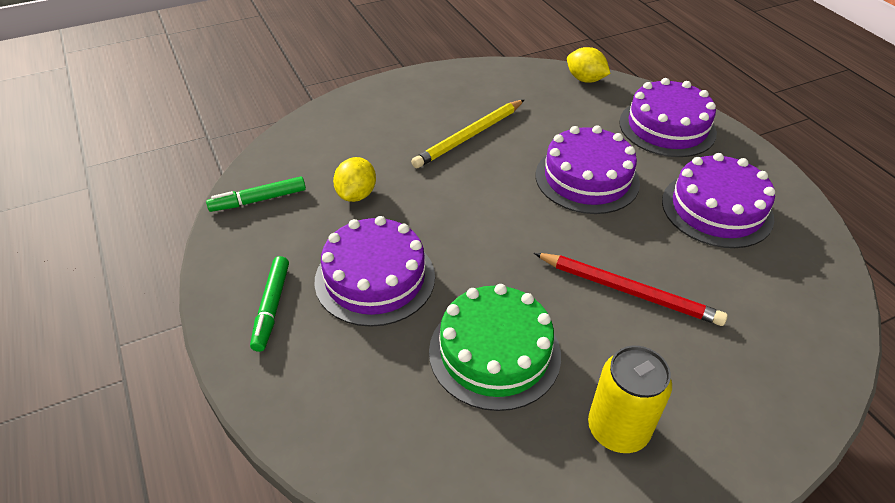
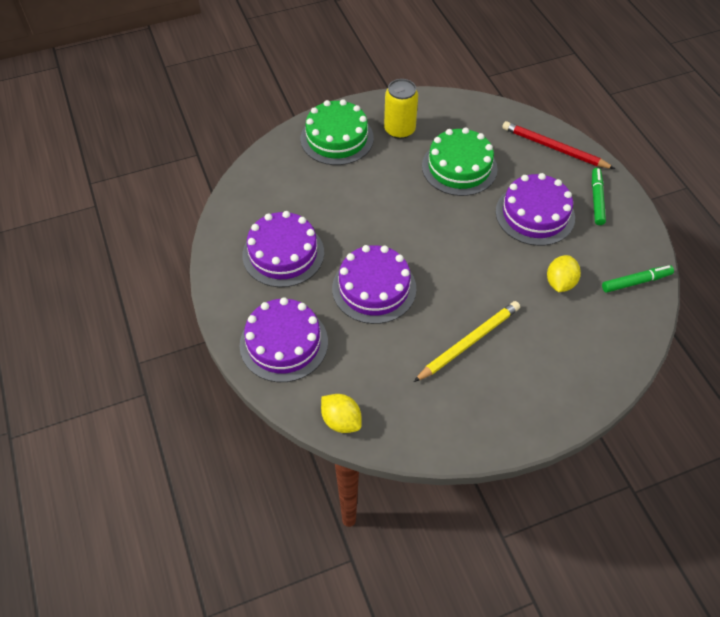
camera: 175 degrees left, 10 degrees up
red pencil [534,253,728,326] -> red pencil moved to [502,121,615,169]
none -> green cake [300,99,374,165]

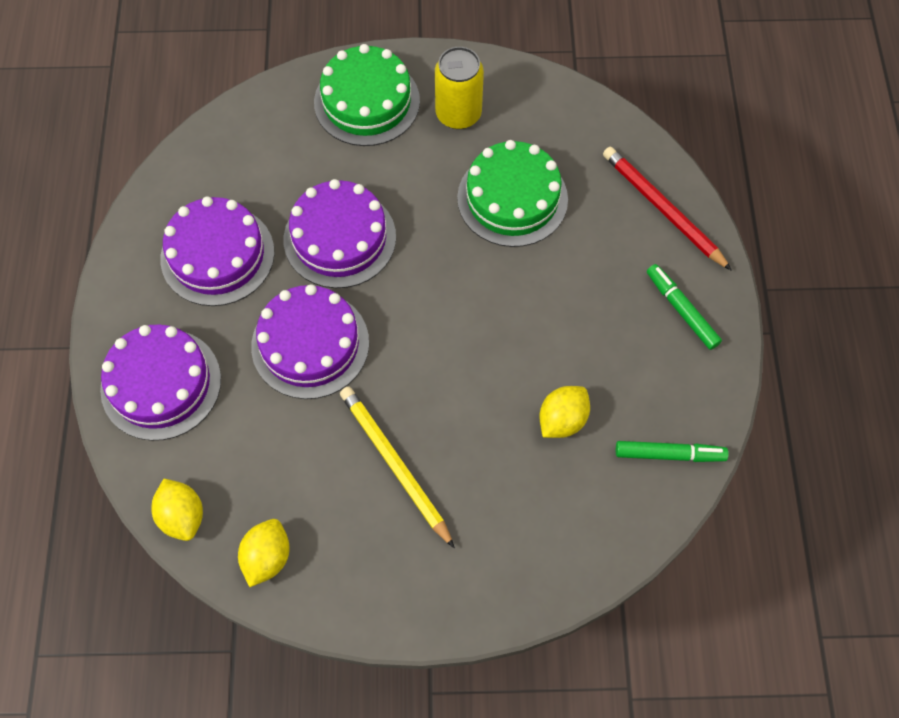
camera: 20 degrees right, 10 degrees up
yellow pencil [414,301,520,382] -> yellow pencil turned 105 degrees counterclockwise [340,386,455,548]
purple cake [496,173,575,246] -> purple cake moved to [284,179,396,288]
green marker [592,168,606,225] -> green marker turned 60 degrees counterclockwise [647,264,722,350]
none -> yellow lemon [238,519,289,587]

